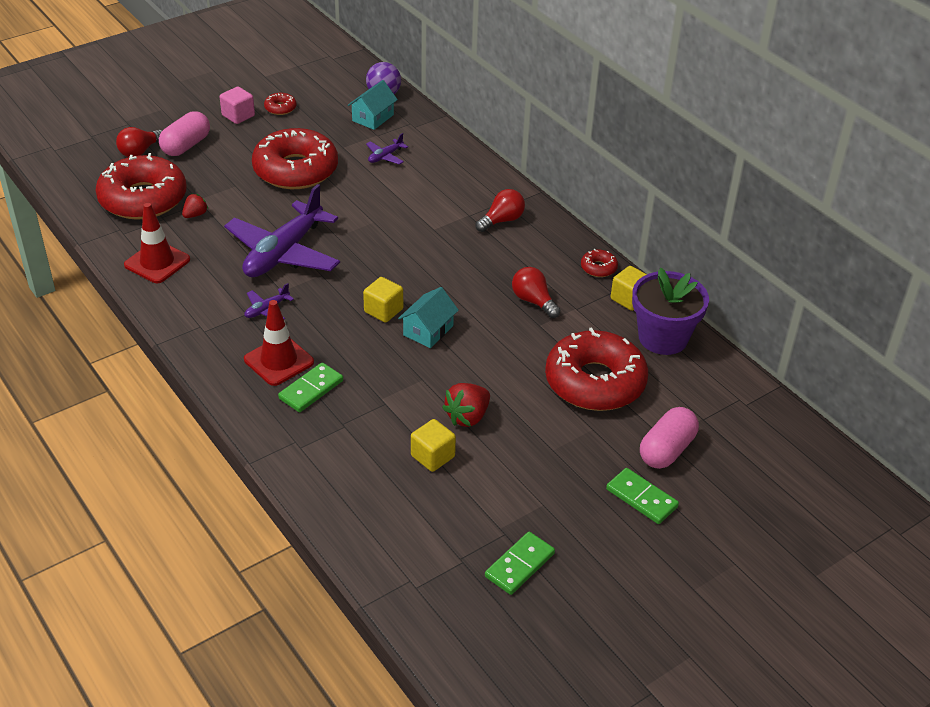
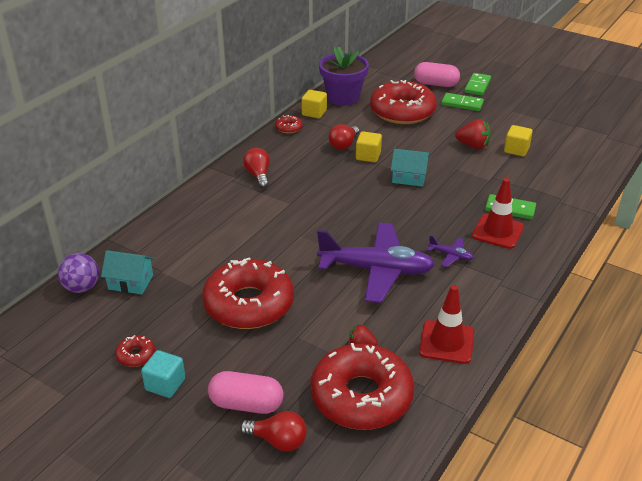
camera: 110 degrees left, 5 degrees down
pink cube [220,87,255,124] -> turquoise cube [141,350,185,398]
yellow cube [363,277,403,323] -> yellow cube moved to [356,131,382,162]
purple plane [366,133,408,165] -> none
red light bulb [476,189,525,232] -> red light bulb turned 45 degrees clockwise [243,148,270,188]
green domino [485,532,555,595] -> green domino moved to [441,93,484,111]

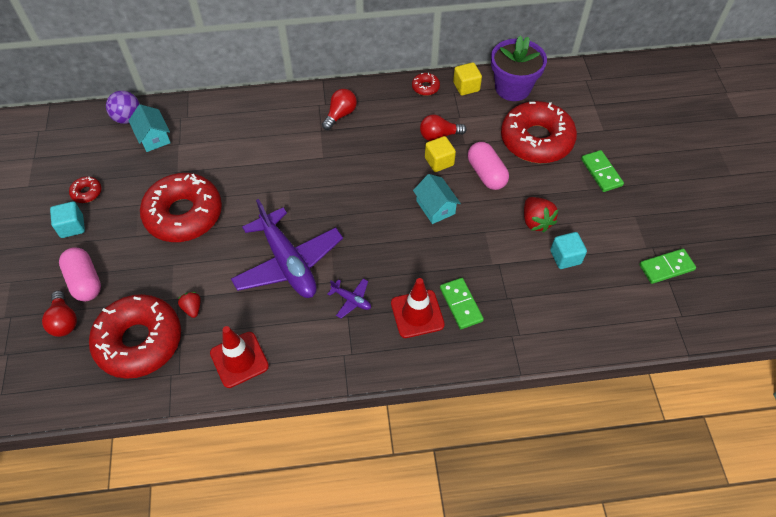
camera: 50 degrees right, 20 degrees up
pink capsule [414,62,460,87] -> pink capsule moved to [468,142,509,190]
purple plane [427,236,474,267] -> purple plane turned 45 degrees counterclockwise [327,279,371,318]
green domino [464,73,491,96] -> green domino moved to [639,249,696,284]
yellow cube [504,125,533,156] -> turquoise cube [550,232,587,269]

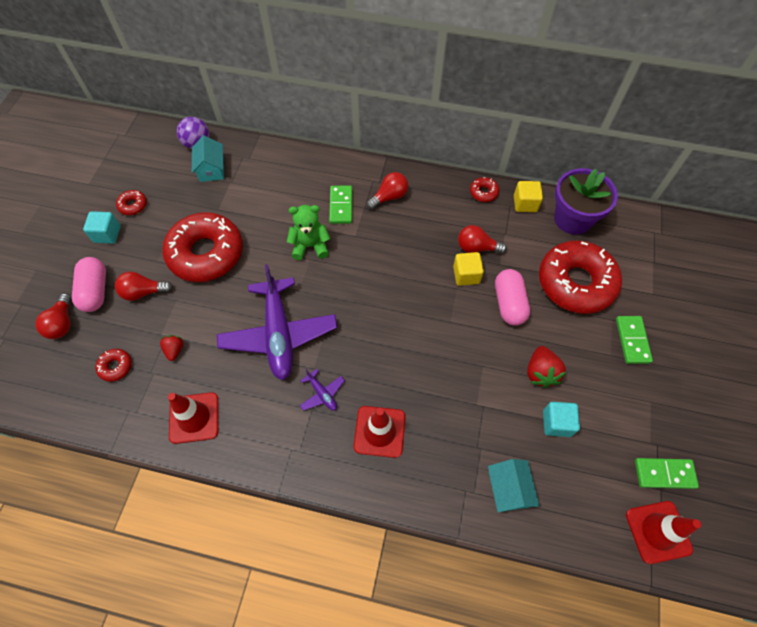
camera: 20 degrees right, 5 degrees up
red donut [89,294,181,379] -> red donut [95,349,132,382], size x0.40
turquoise house [413,174,461,224] -> turquoise house moved to [488,459,539,512]
green domino [440,278,484,329] -> green domino moved to [329,186,352,224]
none -> red light bulb [115,272,173,301]
none -> green teddy bear [287,205,330,260]
none -> red traffic cone [626,501,701,564]

